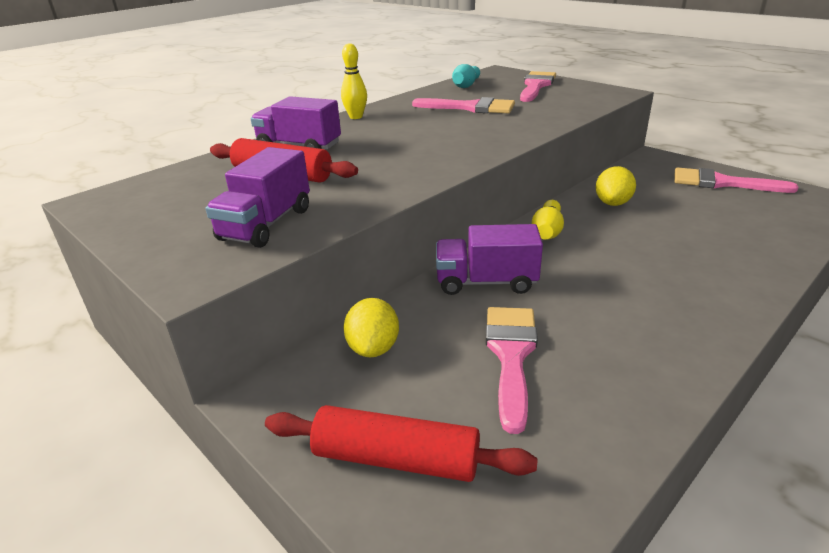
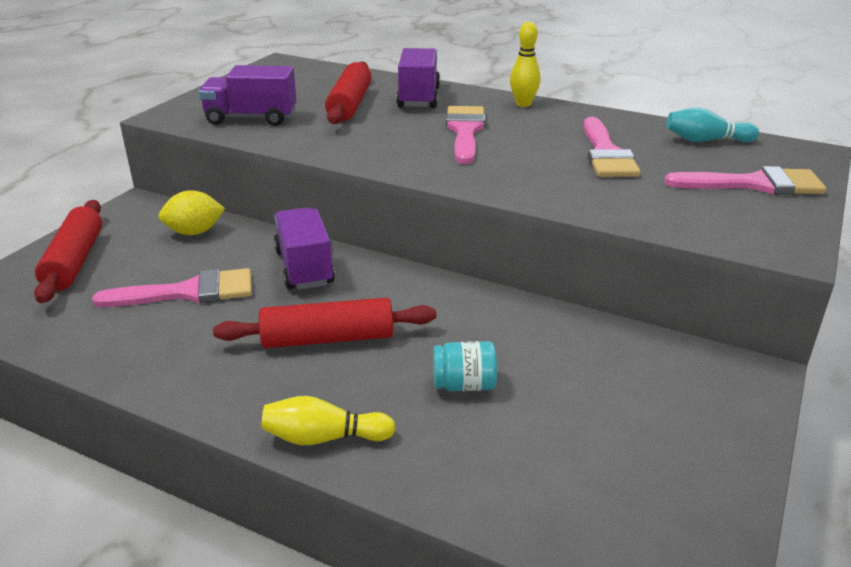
camera: 70 degrees right, 0 degrees up
yellow bowling pin [531,200,564,240] -> yellow bowling pin moved to [261,396,395,445]
yellow lemon [596,166,636,206] -> none
pink brush [674,167,799,193] -> pink brush moved to [446,106,486,164]
none -> red rolling pin [213,298,437,348]
none -> turquoise jar [433,341,497,391]

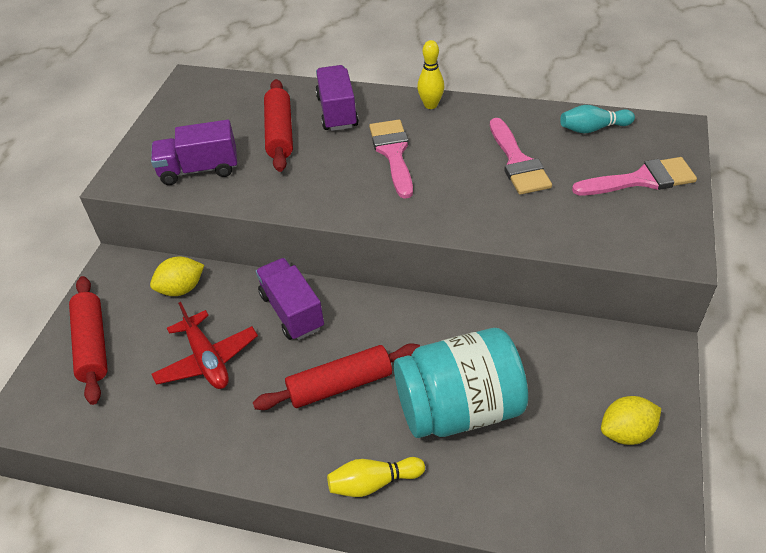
camera: 10 degrees left, 15 degrees up
pink brush [92,268,252,307] -> red plane [151,302,258,389]
turquoise jar [433,341,497,391] -> turquoise jar [394,328,528,438], size x2.41
none -> yellow lemon [601,396,661,445]

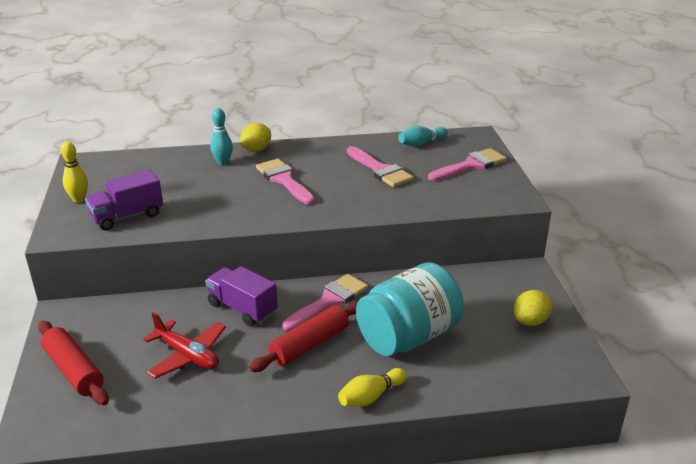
camera: 25 degrees left, 15 degrees down
yellow lemon [150,256,204,296] -> yellow lemon moved to [240,123,271,152]
red rolling pin [264,79,293,172] -> none
purple truck [316,65,359,131] -> turquoise bowling pin [210,108,233,166]
yellow bowling pin [417,40,444,109] -> yellow bowling pin moved to [61,141,88,203]
none -> pink brush [283,274,368,331]

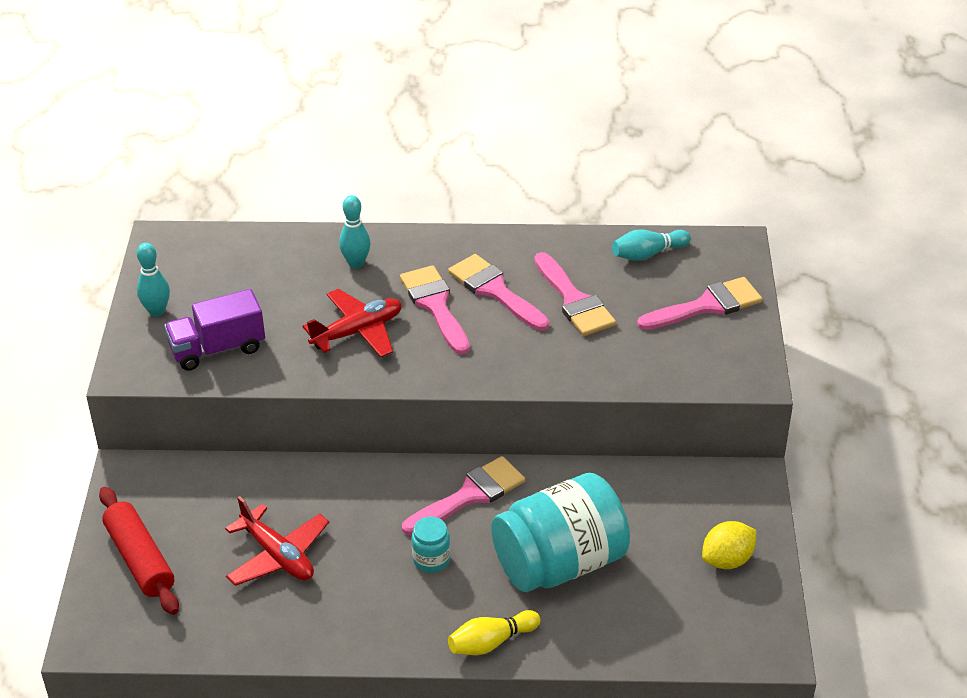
camera: 10 degrees right, 10 degrees up
yellow bowling pin [61,141,88,203] -> turquoise bowling pin [137,243,170,317]
purple truck [205,266,278,326] -> none
yellow lemon [240,123,271,152] -> none
red rolling pin [249,301,358,372] -> turquoise jar [412,517,450,573]
none -> red plane [303,289,402,357]
none -> pink brush [448,254,549,331]

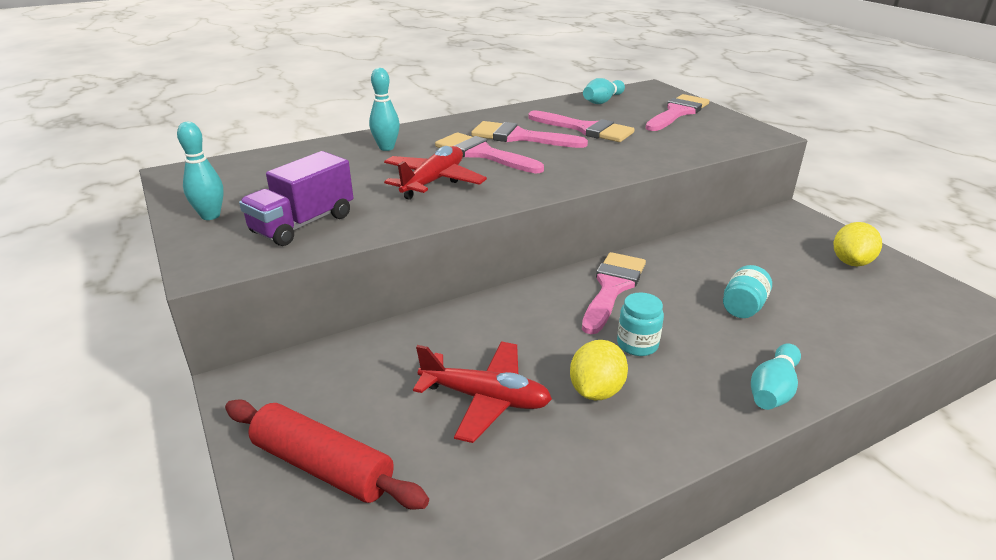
camera: 30 degrees left, 10 degrees down
yellow bowling pin [448,610,541,655] -> turquoise bowling pin [751,343,801,410]
turquoise jar [491,473,630,592] -> turquoise jar [723,265,772,318], size x0.41
none -> yellow lemon [570,340,628,400]

